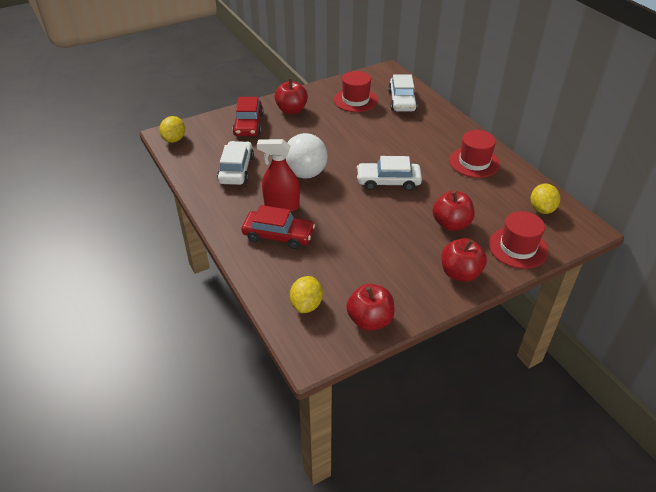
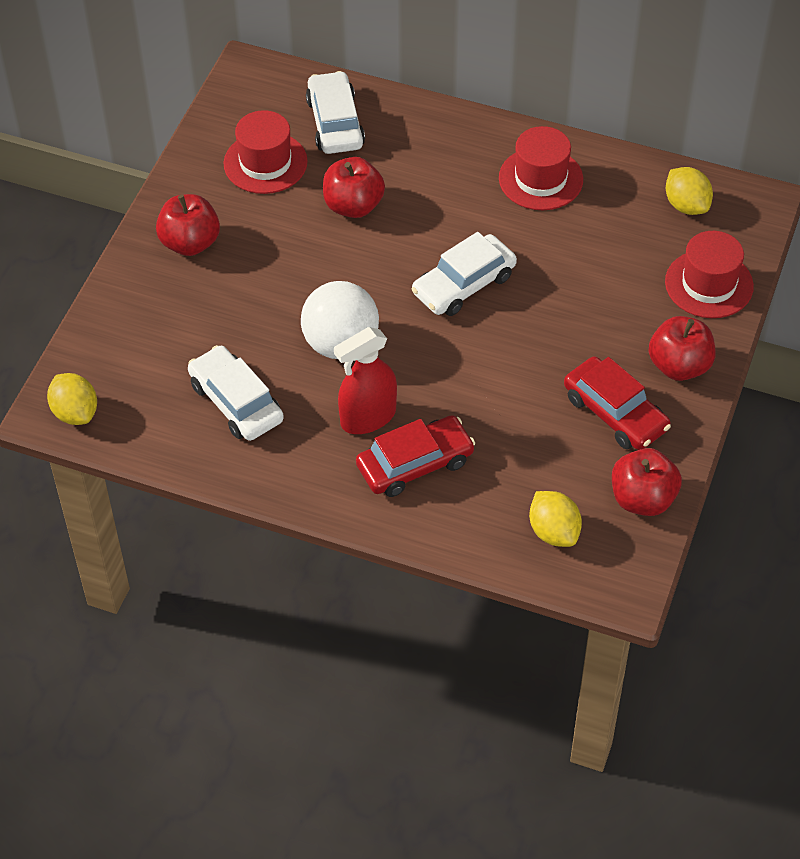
camera: 40 degrees left, 10 degrees up
red car [233,97,263,136] -> red car moved to [564,356,671,450]
white car [388,75,418,111] -> white car turned 150 degrees counterclockwise [306,71,365,154]
red apple [433,191,474,231] -> red apple moved to [323,157,385,218]

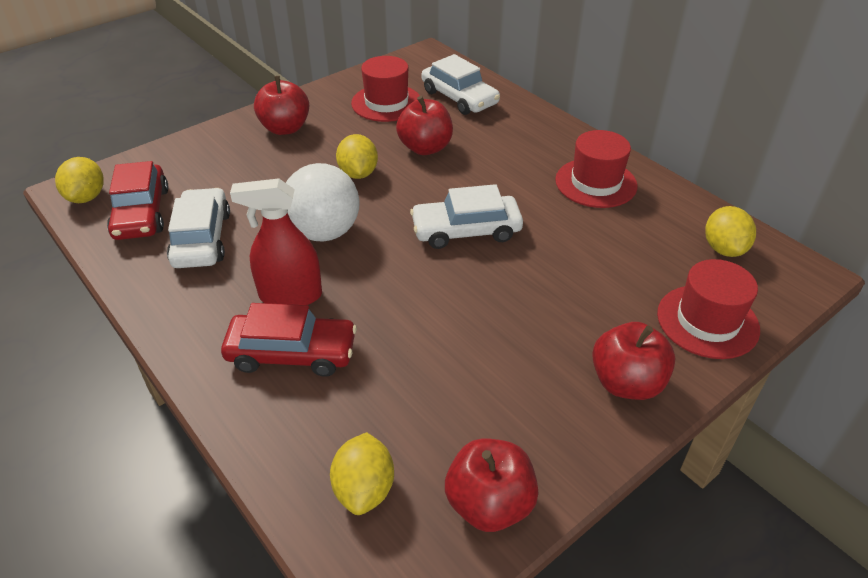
camera: 30 degrees right, 10 degrees down
white car [306,71,365,154] -> white car turned 120 degrees clockwise [422,54,500,115]
red car [564,356,671,450] -> red car moved to [107,161,168,240]
none -> yellow lemon [336,134,378,179]

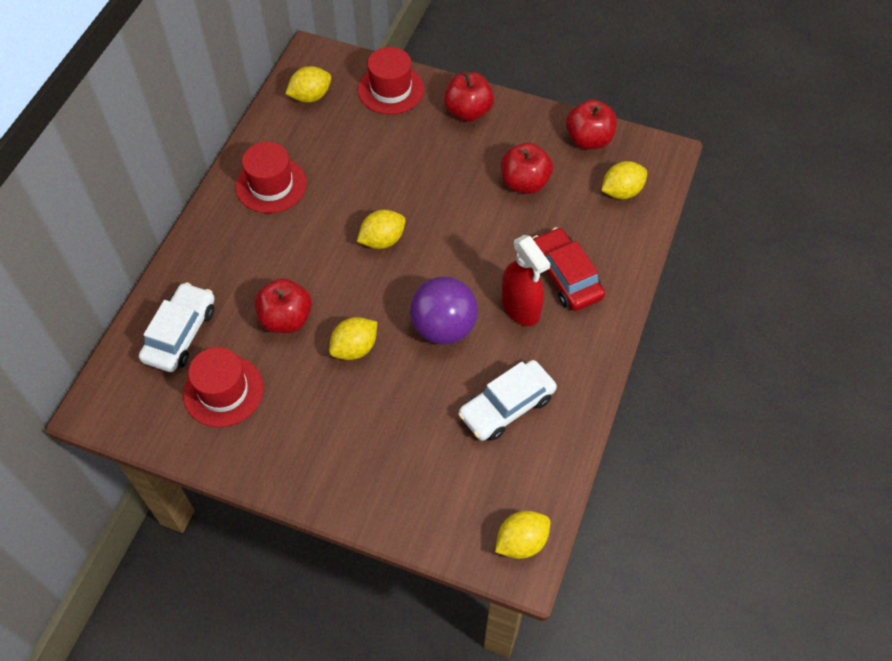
camera: 120 degrees left, 15 degrees up
red car [107,161,168,240] -> none
red apple [254,76,309,135] -> red apple moved to [501,143,553,194]
white ball [286,163,360,241] -> purple ball [410,277,478,345]
white car [410,184,523,249] -> yellow lemon [357,210,406,249]

